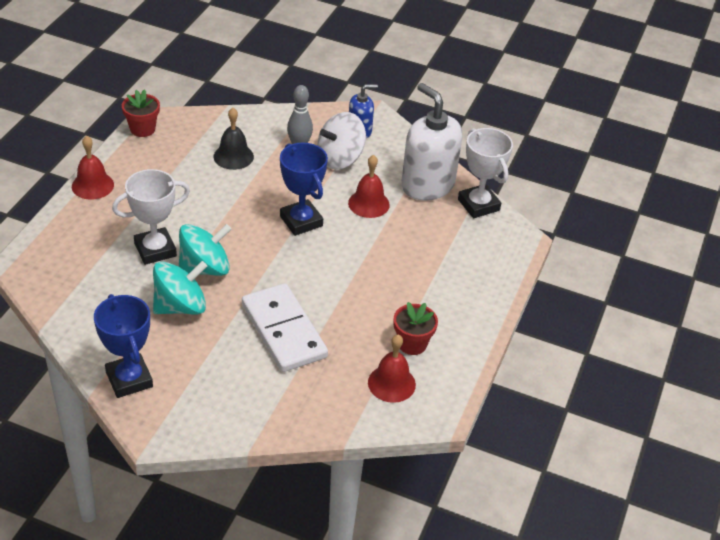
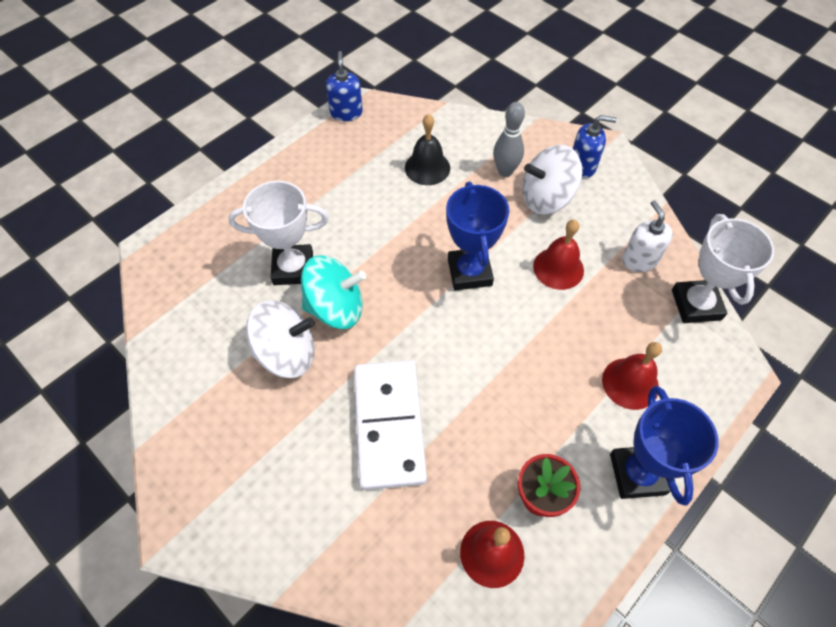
camera: 25 degrees right, 15 degrees up
red bell [72,136,114,200] -> red bell moved to [602,342,662,410]
blue trophy [94,294,153,398] -> blue trophy moved to [610,386,719,506]
red flower pot [122,89,160,137] -> blue soap dispenser [326,51,363,121]
turquoise spinning top [153,261,207,315] -> white spinning top [246,301,315,378]
white soap dispenser [401,83,463,201] -> white soap dispenser [622,200,673,272], size x0.53

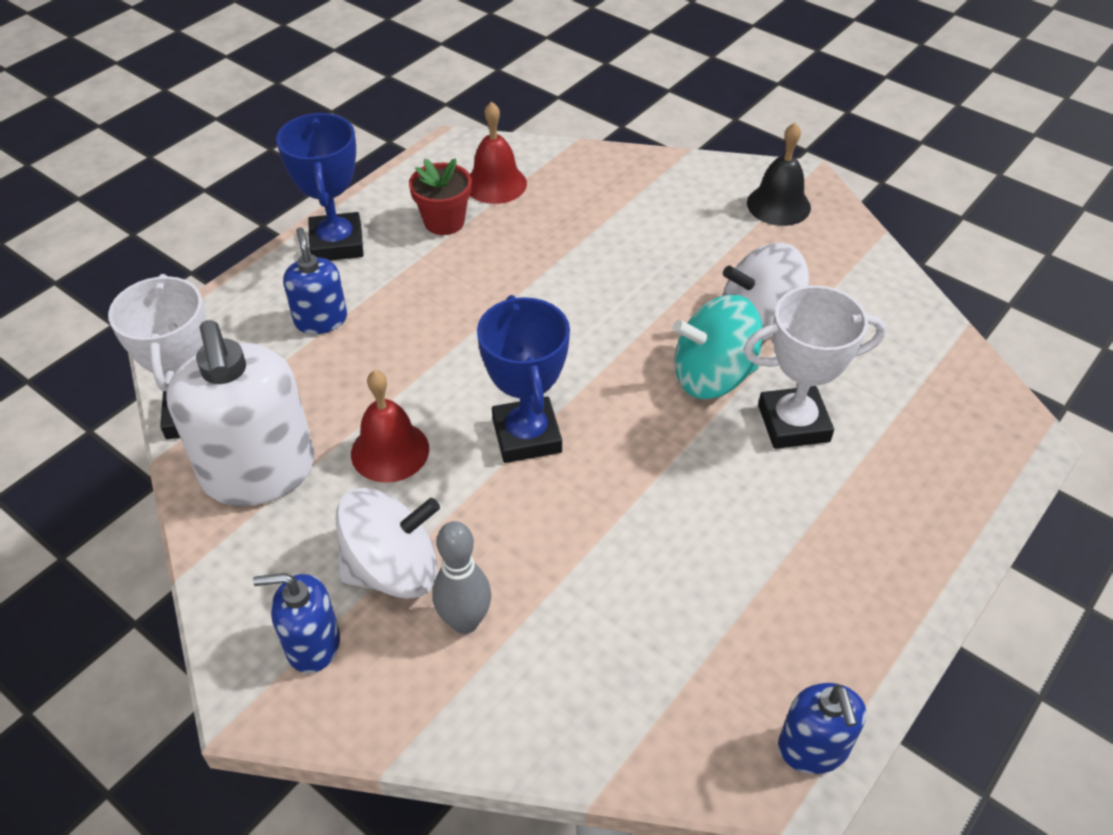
camera: 175 degrees right, 10 degrees down
white domino [354,360,427,490] -> none
black bell [405,114,450,185] -> black bell moved to [747,123,811,226]
red bell [602,342,662,410] -> blue soap dispenser [283,227,347,334]
white soap dispenser [622,200,673,272] -> white soap dispenser [166,320,315,506], size x1.90

